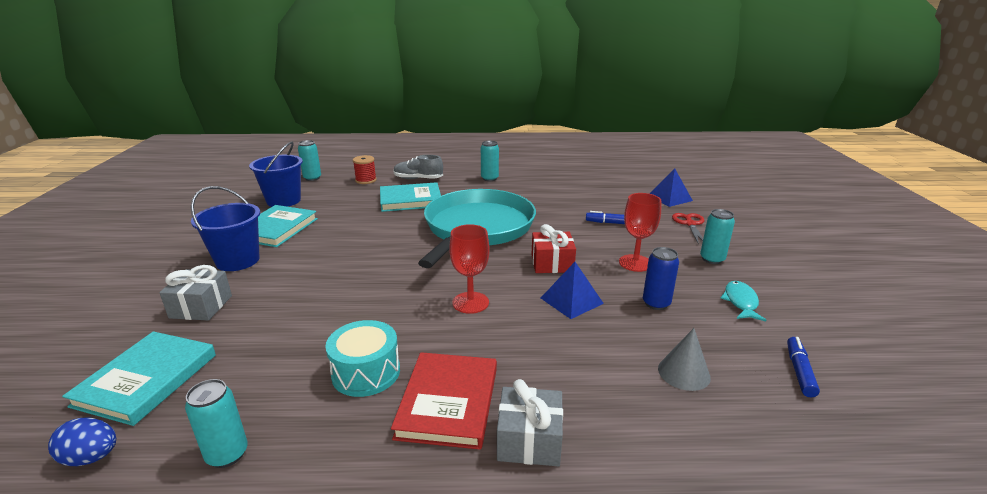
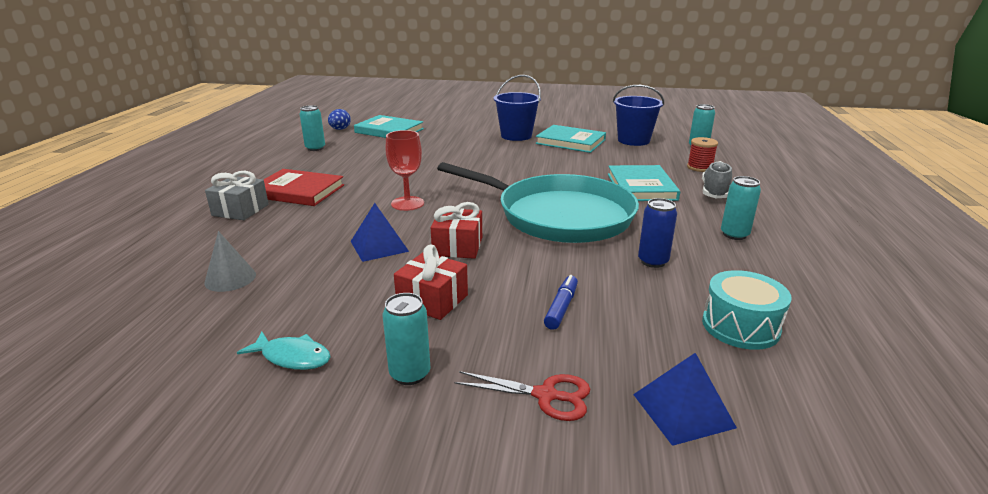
camera: 100 degrees right, 0 degrees up
grey gift [159,265,232,321] -> none
turquoise drum [325,320,400,397] -> turquoise drum moved to [702,270,792,350]
red goblet [619,193,661,272] -> red gift [394,244,468,320]
blue can [643,247,679,310] -> blue can moved to [638,198,677,268]
blue marker [787,337,820,397] -> none

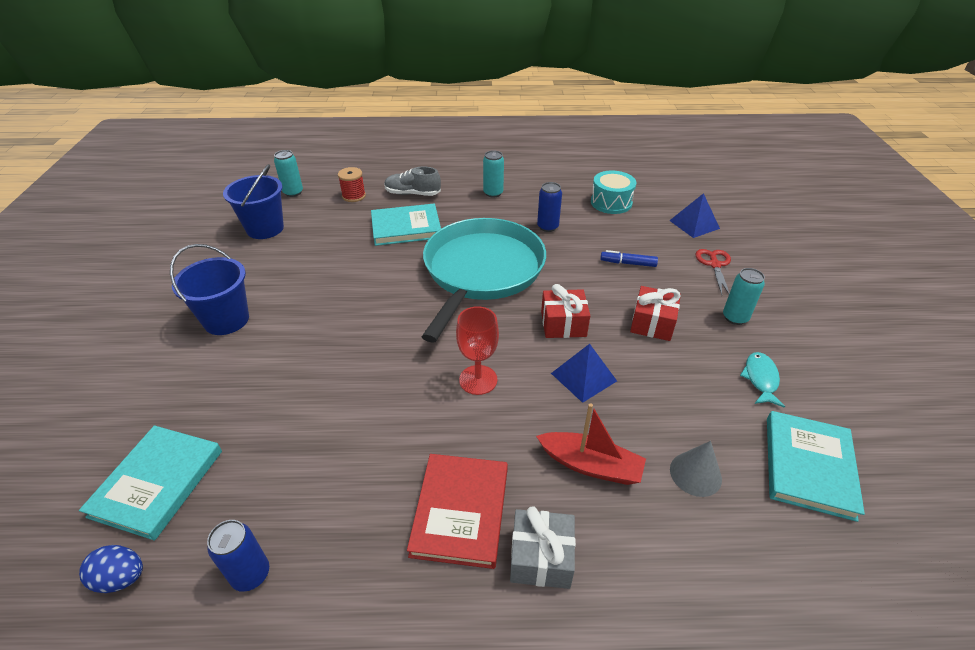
camera: 100 degrees left, 15 degrees up
turquoise can [300,105,325,151] -> blue can [207,520,269,592]
turquoise book [536,125,606,153] -> turquoise book moved to [767,411,865,522]
none -> red boat [536,403,646,485]

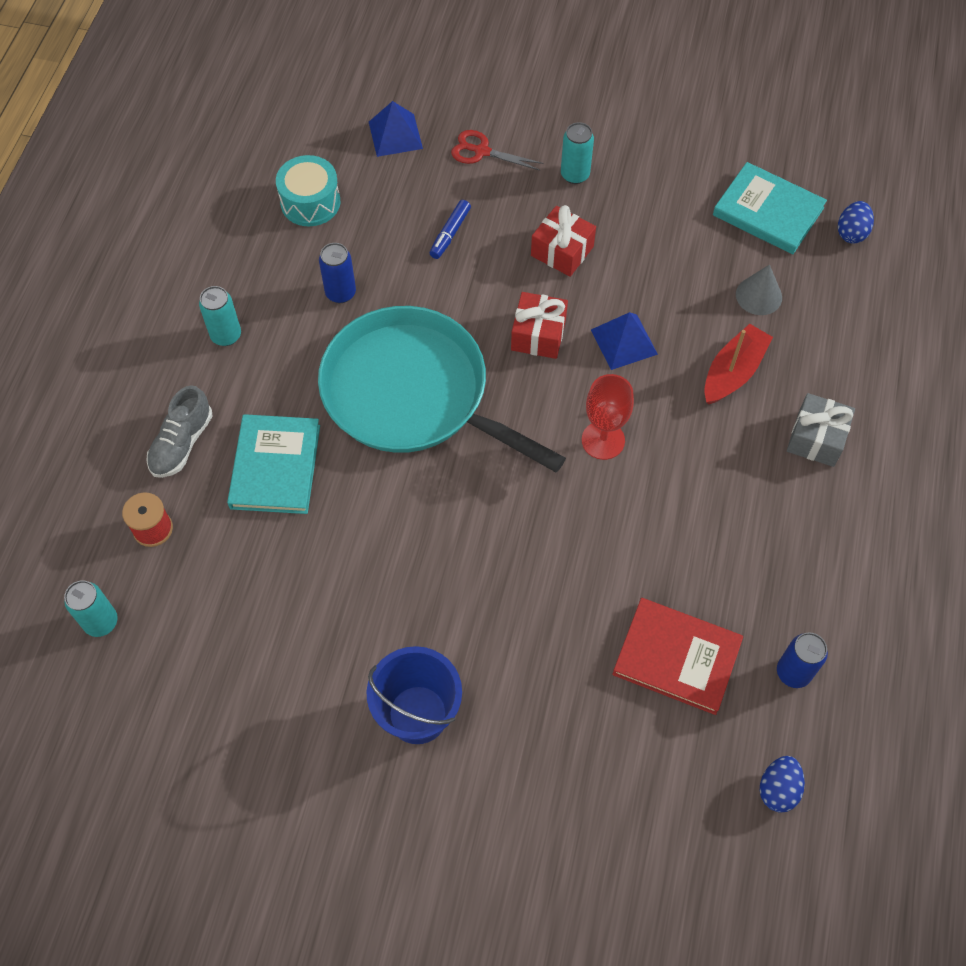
camera: 75 degrees left, 20 degrees up
turquoise book [79,426,222,541] -> none
blue bucket [223,164,284,239] -> none
red book [407,454,508,569] -> red book moved to [612,598,743,715]
turquoise fish [740,352,785,408] -> none
none -> blue egg [838,201,874,243]

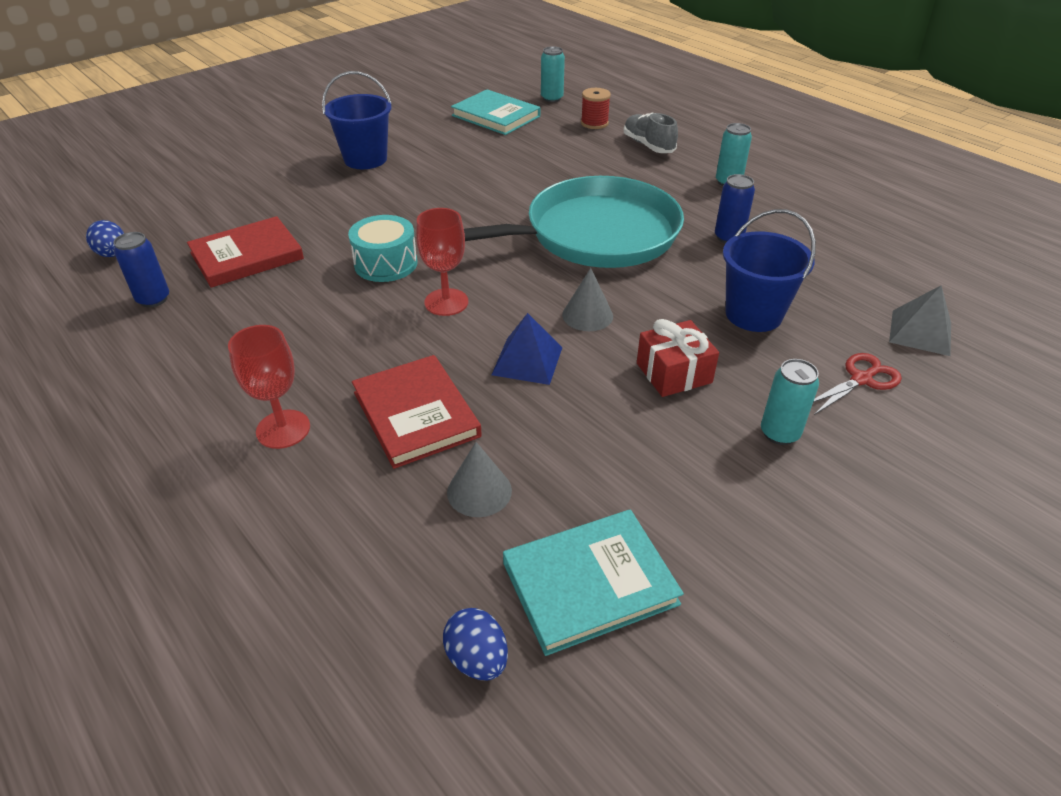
camera: 125 degrees right, 20 degrees down
turquoise book [227,414,320,514] -> turquoise book moved to [451,89,540,135]
turquoise drum [276,155,341,226] -> turquoise drum moved to [348,215,417,282]
blue pyramid [369,101,423,157] -> grey pyramid [889,285,951,356]
blue marker [430,200,471,259] -> blue bucket [723,209,816,332]
red gift [511,292,568,359] -> grey cone [562,268,613,331]
red boat [704,324,773,404] -> red book [352,355,482,469]
grey gift [787,393,855,467] -> red goblet [228,325,310,449]

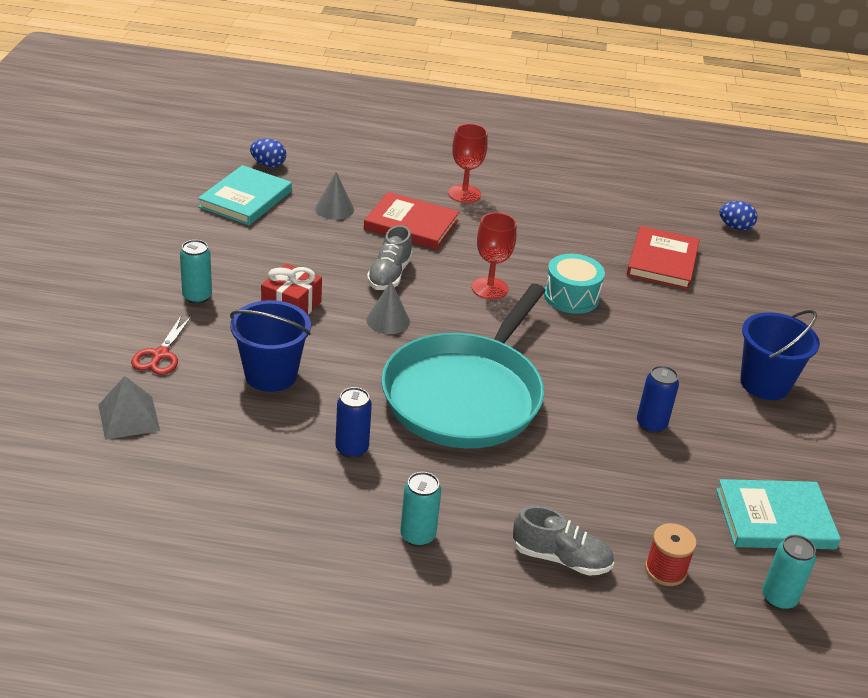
camera: 135 degrees right, 5 degrees down
blue can [113,232,169,307] -> blue can moved to [637,365,679,433]
blue pyramid [492,313,563,385] -> grey shoe [367,225,413,290]

